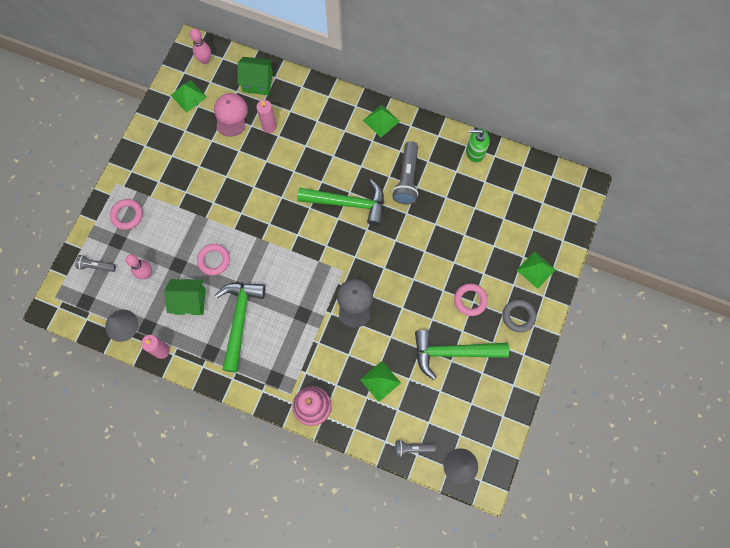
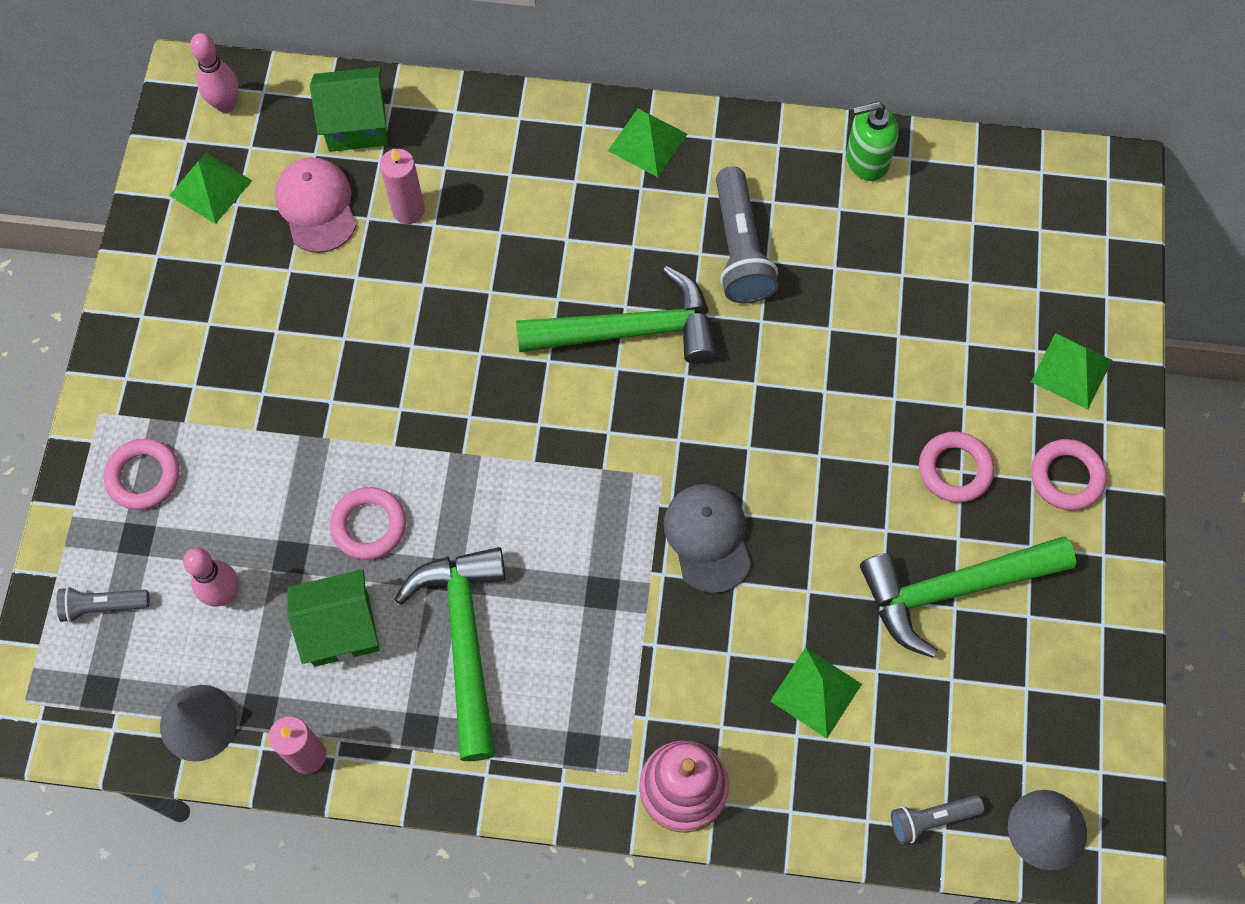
camera: 15 degrees left, 5 degrees down
grey ring [502,299,536,332] -> pink ring [1031,439,1107,510]

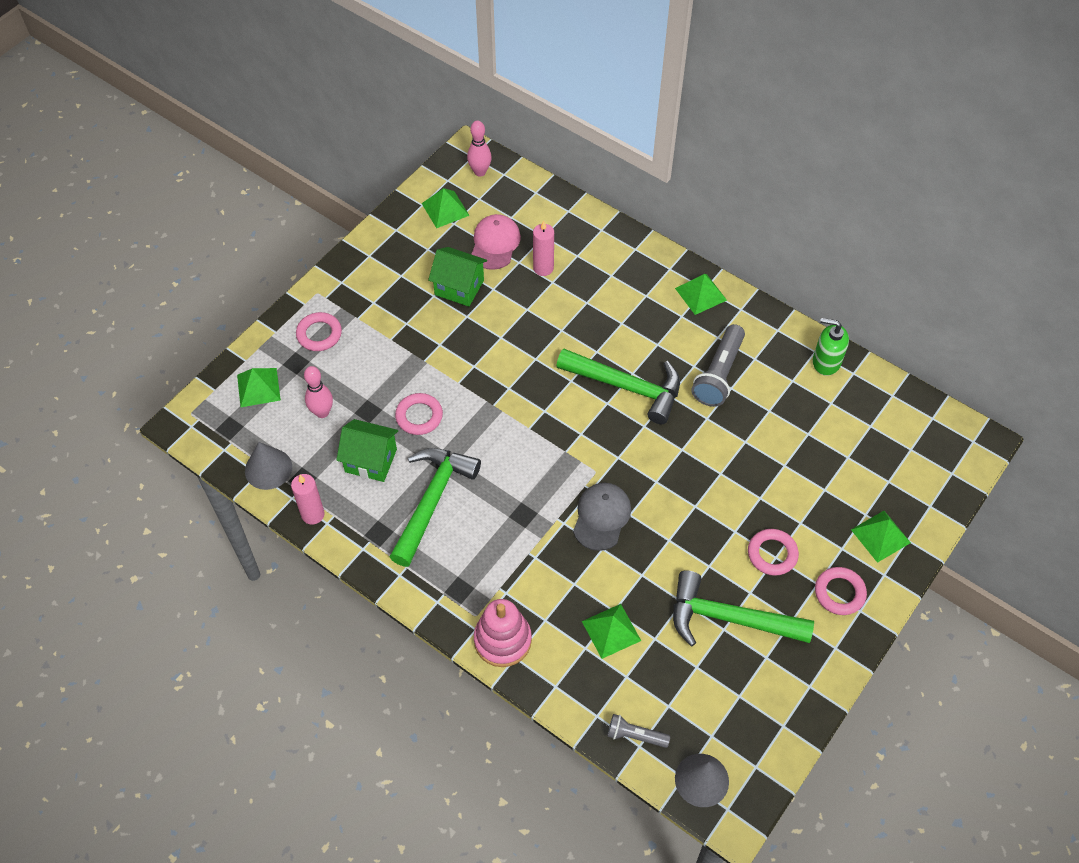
camera: 30 degrees right, 10 degrees down
grey flashlight [56,587,150,623] -> green pyramid [237,368,281,407]
green house [310,67,388,152] -> green house moved to [428,247,487,307]

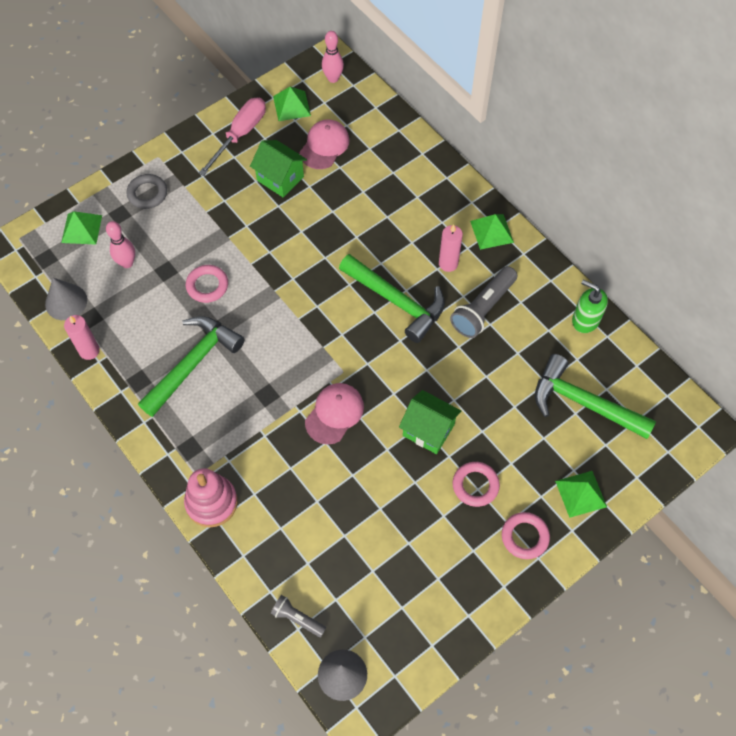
camera: 15 degrees right, 5 degrees up
pink ring [296,312,342,351] -> grey ring [126,174,167,209]
green house [336,419,398,482] -> green house moved to [399,390,461,454]
pink candle [533,221,554,276] -> pink candle moved to [439,224,463,272]
grey cap [573,483,631,551] -> pink cap [305,383,364,444]
green pyramid [582,604,641,659] -> none
green hammer [673,570,814,646] -> green hammer moved to [535,354,656,439]
none -> pink screwdriver [199,98,266,176]

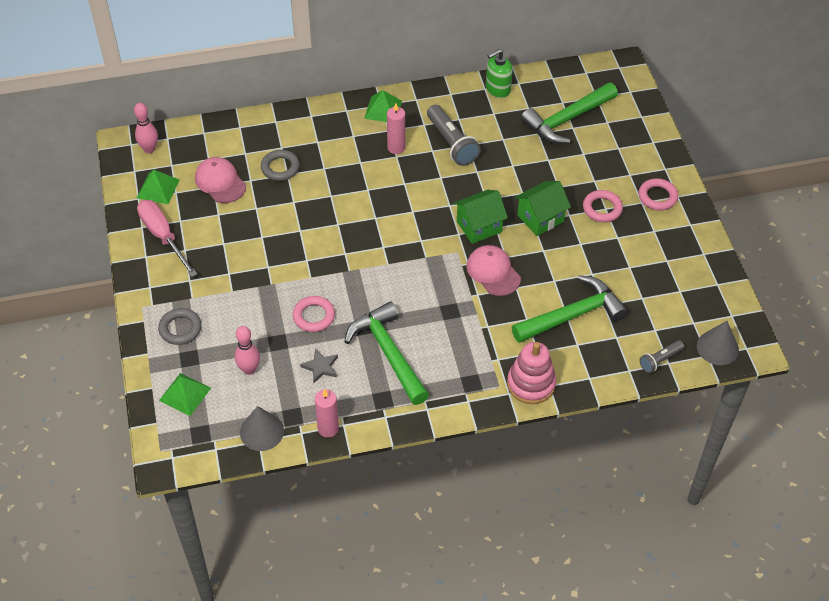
camera: 65 degrees left, 10 degrees down
green house [250,140,307,197] -> green house moved to [453,190,508,244]
green hammer [339,254,445,343] -> green hammer moved to [512,275,628,343]
green pyramid [555,471,607,518] -> none
none -> grey ring [261,150,300,181]
none -> grey star [300,348,338,383]

